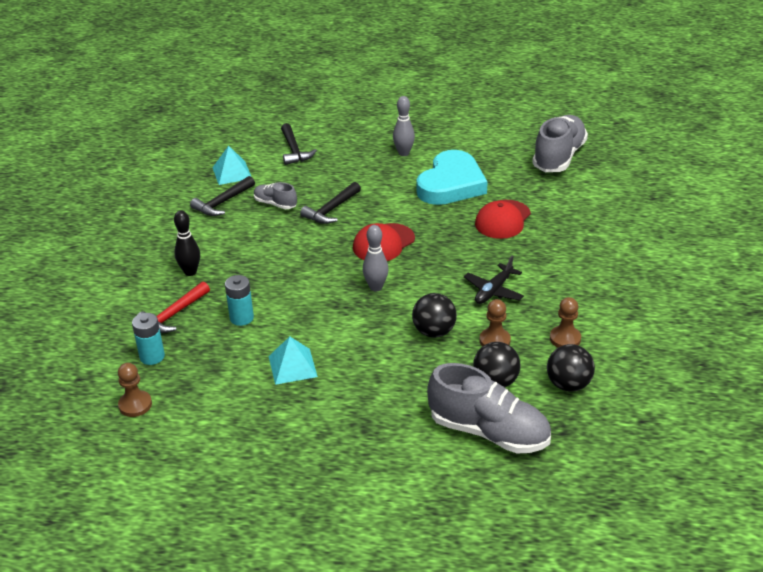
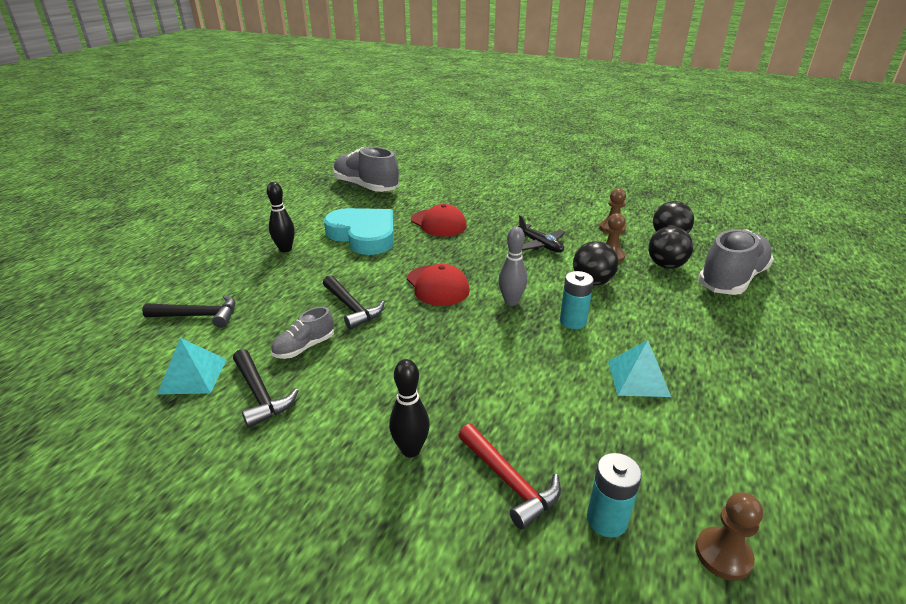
camera: 75 degrees left, 5 degrees down
turquoise battery [225,275,254,326] -> turquoise battery moved to [560,271,594,329]
grey bowling pin [393,96,415,156] -> black bowling pin [267,182,295,252]

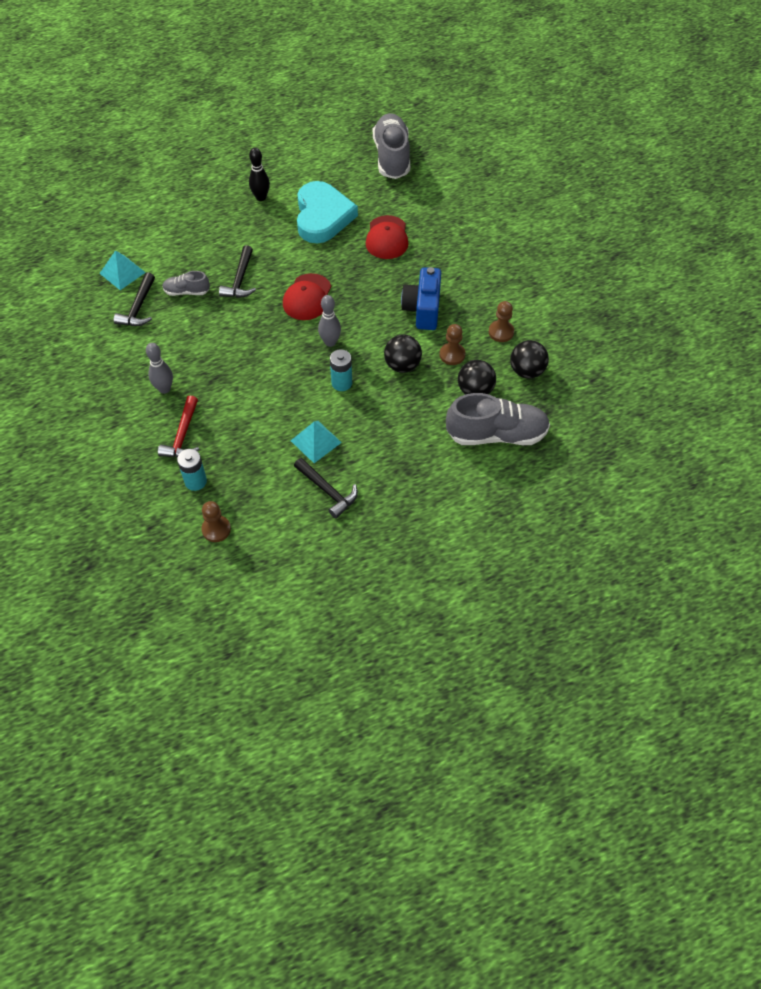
camera: 45 degrees right, 25 degrees up
black hammer [142,295,235,328] -> black hammer moved to [294,458,358,519]
black bowling pin [389,359,430,458] -> grey bowling pin [146,343,173,394]
black plane [518,215,565,252] -> blue camera [401,267,441,330]

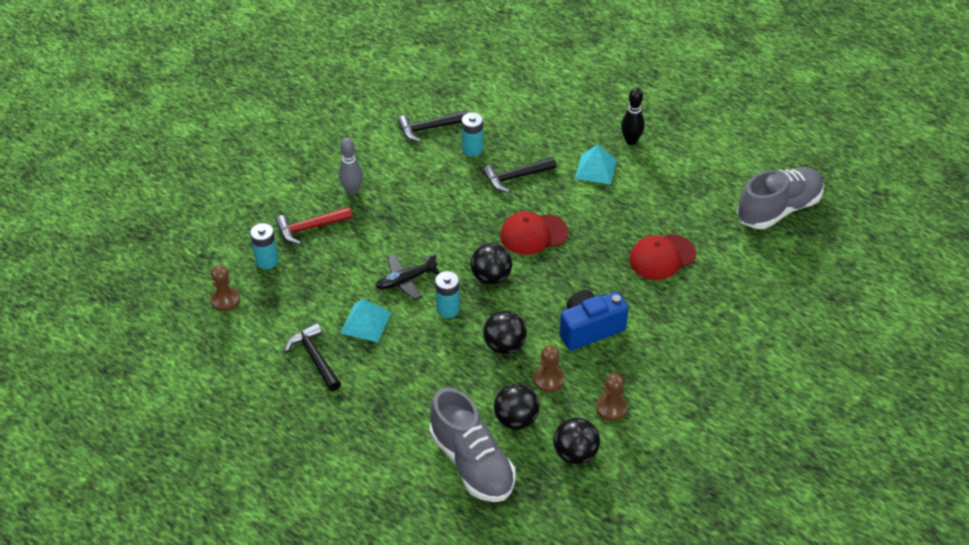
camera: 60 degrees right, 10 degrees down
turquoise pyramid [99,250,146,290] -> turquoise pyramid moved to [575,145,617,185]
grey shoe [162,271,210,296] -> turquoise battery [462,112,483,157]
black hammer [294,458,358,519] -> black hammer turned 135 degrees clockwise [284,323,341,391]
turquoise heart [297,181,358,243] -> none
grey bowling pin [318,295,341,347] -> black ball [471,243,512,285]
none -> black plane [376,254,440,300]

